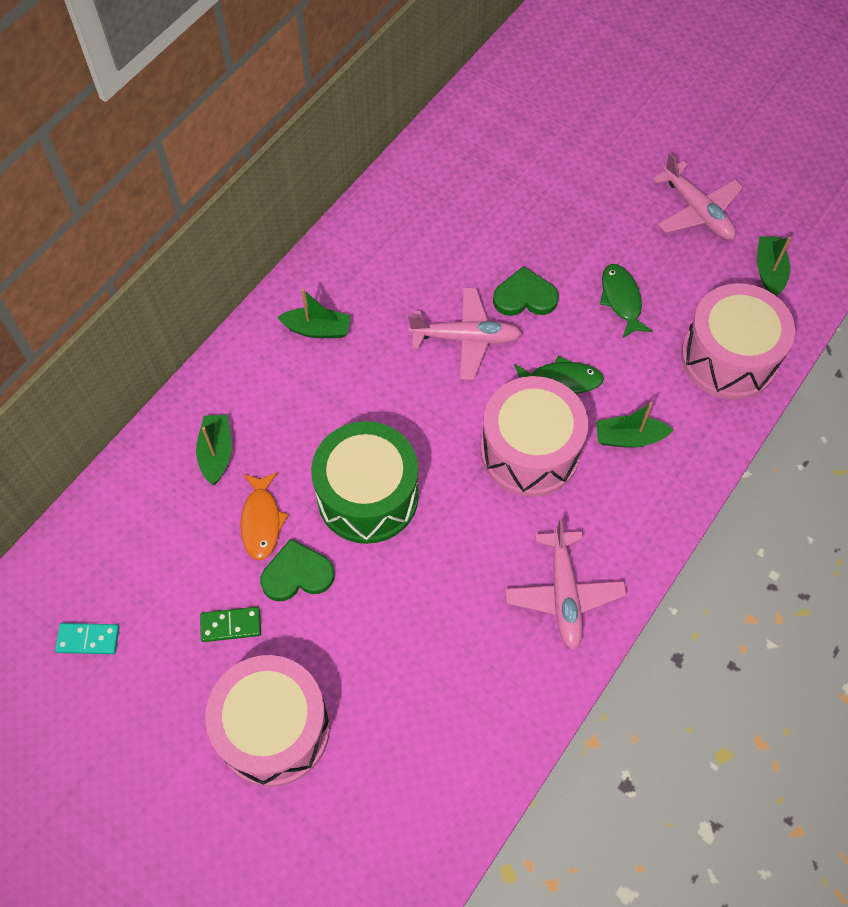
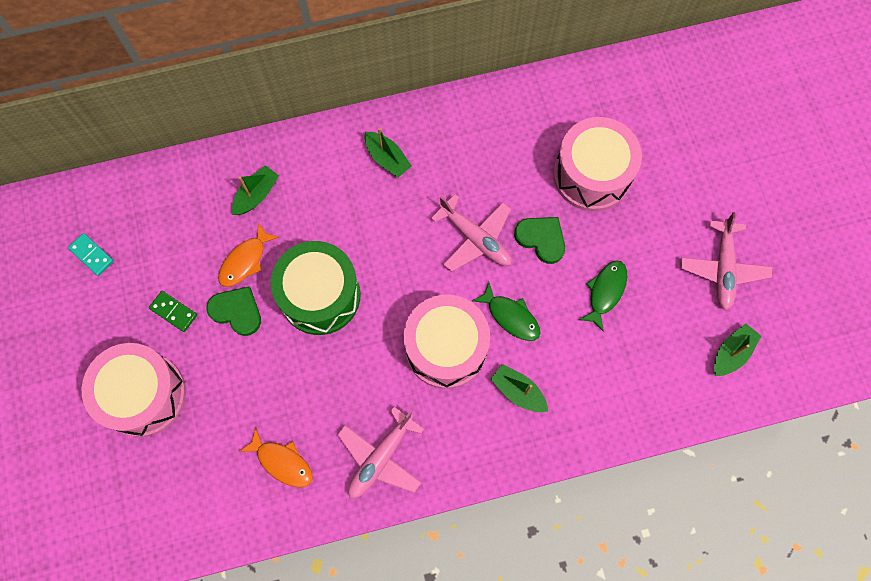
camera: 40 degrees right, 10 degrees up
pink drum [681,283,795,400] -> pink drum moved to [553,117,642,211]
none -> orange fish [239,428,313,488]

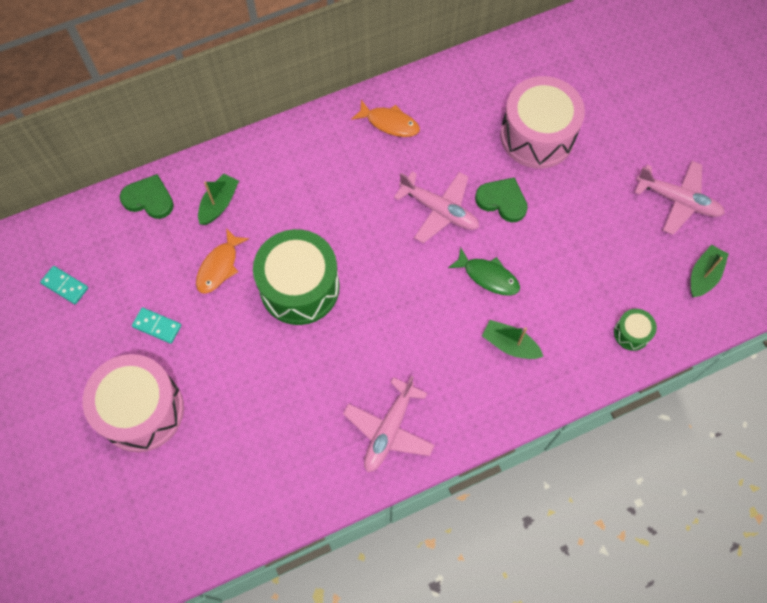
camera: 10 degrees left, 5 degrees down
green domino [149,291,197,332] -> turquoise domino [132,307,181,344]
green heart [206,286,261,336] -> green heart moved to [120,174,174,219]
orange fish [239,428,313,488] -> orange fish moved to [351,100,420,137]
green boat [365,128,412,177] -> none
pink drum [404,295,490,389] -> none
green fish [579,261,627,332] -> none
pink plane [680,212,772,310] -> pink plane turned 60 degrees counterclockwise [634,161,725,235]
none -> green drum [614,309,657,351]

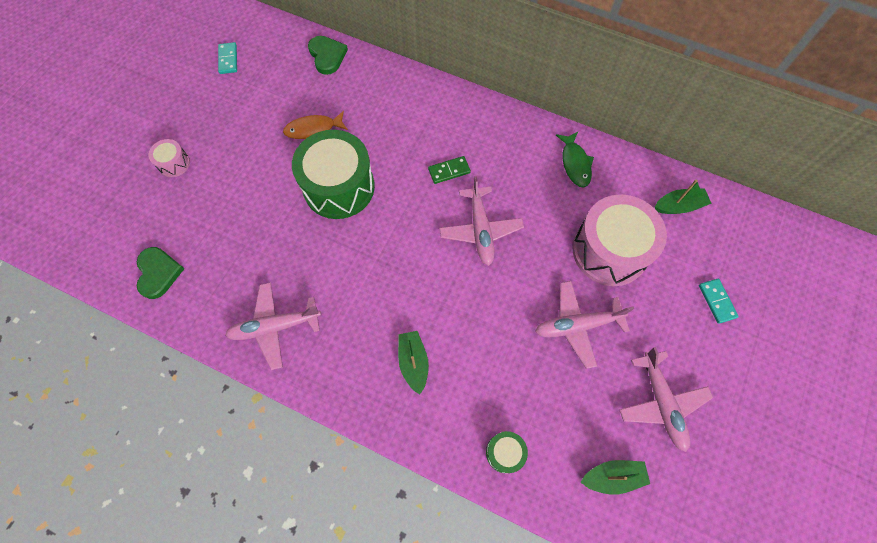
camera: 50 degrees right, 0 degrees up
pink drum [83,354,184,452] -> pink drum [149,139,190,177], size x0.44
turquoise domino [132,307,181,344] -> turquoise domino moved to [699,279,739,324]
green boat [198,173,239,225] -> green boat moved to [655,179,712,214]
orange fish [351,100,420,137] -> none
green fish [448,247,520,296] -> green fish moved to [556,132,594,187]
green heart [475,177,528,222] -> green heart moved to [137,247,185,299]
none -> green domino [428,156,471,184]
none -> pink plane [535,281,634,369]

